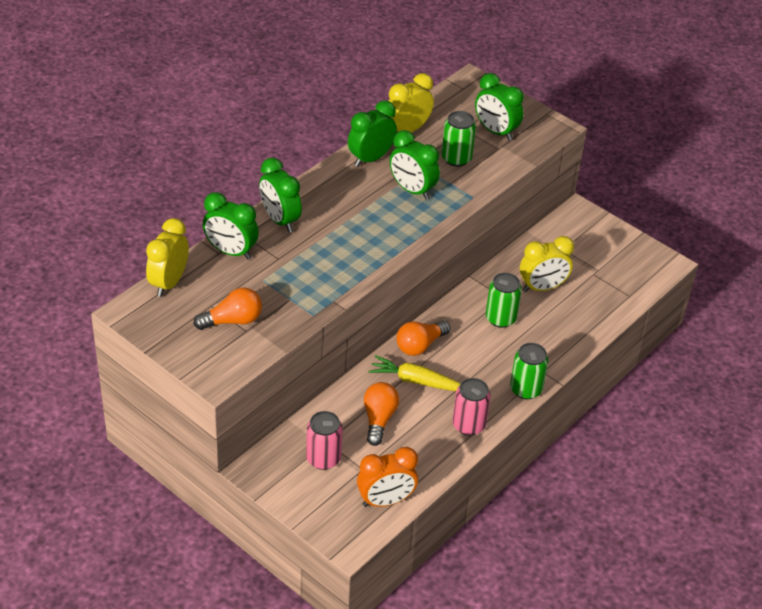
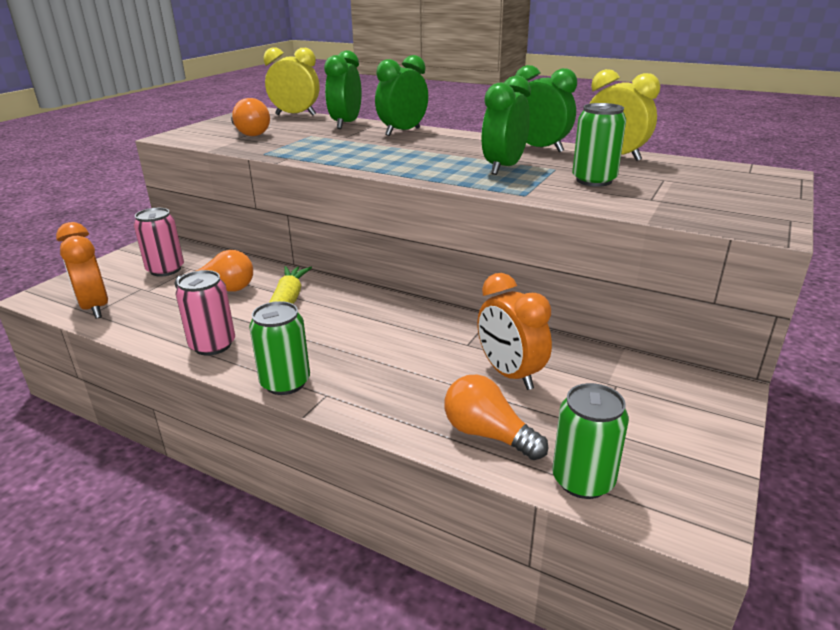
camera: 80 degrees right, 15 degrees down
orange light bulb [396,321,451,356] -> orange light bulb moved to [444,374,548,460]
green clock [475,73,524,141] -> none
green can [486,273,522,328] -> green can moved to [552,383,629,499]
yellow clock [520,236,574,292] -> orange clock [477,273,552,390]

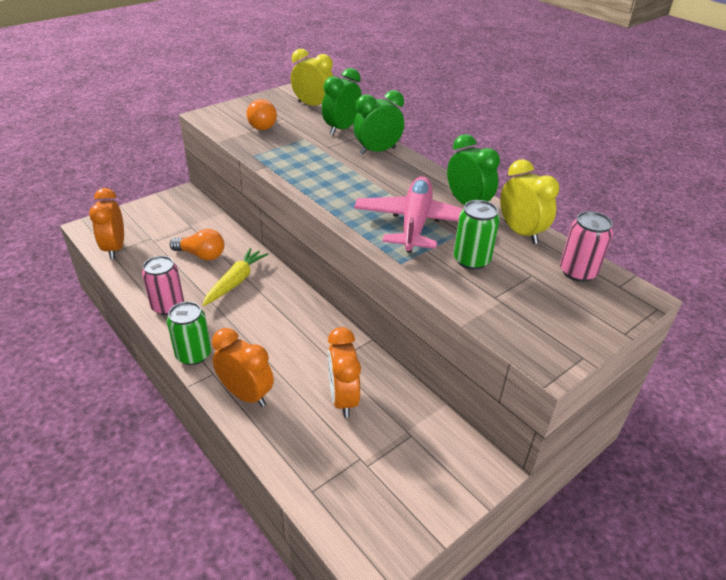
camera: 20 degrees right, 10 degrees up
pink can [134,208,184,276] -> pink can moved to [560,211,613,282]
orange light bulb [444,374,548,460] -> none
green clock [481,75,531,175] -> pink plane [354,176,463,253]
green can [552,383,629,499] -> none
none -> orange clock [212,328,274,407]

